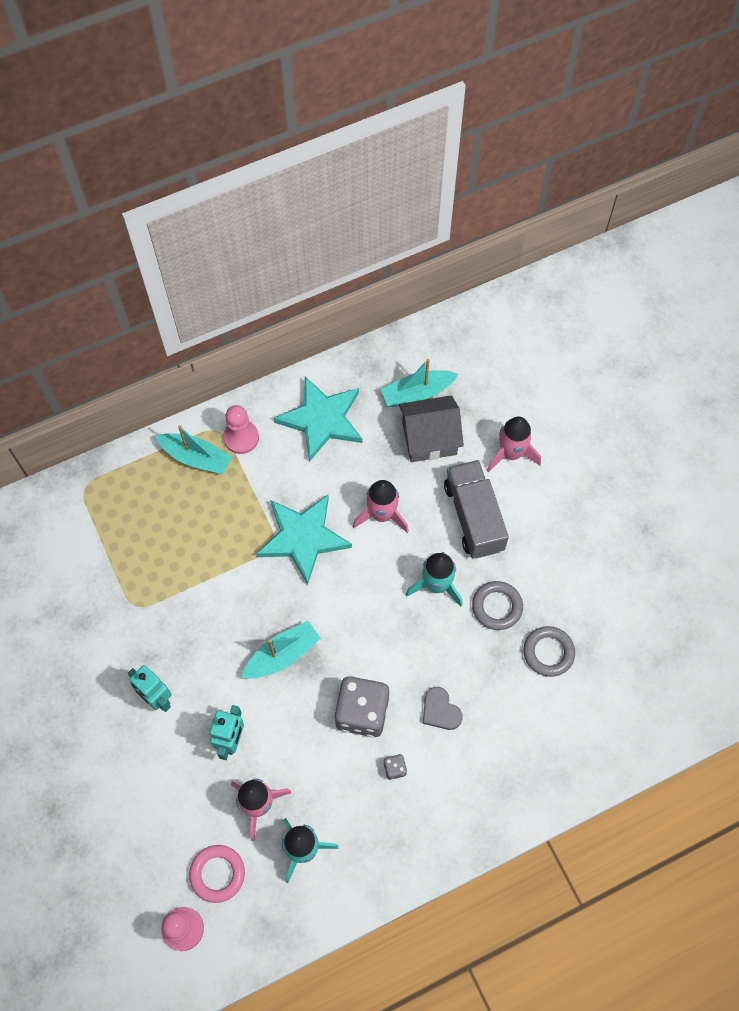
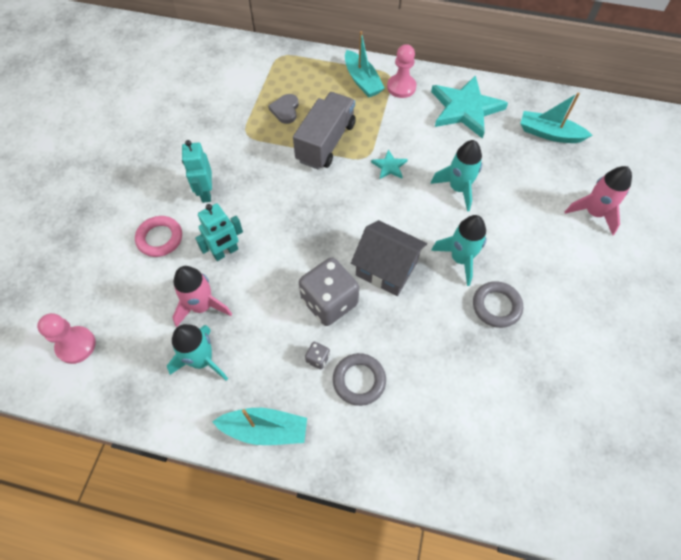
camera: 40 degrees right, 5 degrees down
pink ring [189,845,245,903] -> pink ring moved to [135,216,182,257]
turquoise boat [242,621,321,679] -> turquoise boat moved to [212,408,307,445]
turquoise star [256,495,352,585] -> turquoise star [371,149,408,179], size x0.44
pink rocket [353,480,409,533] -> turquoise rocket [430,140,482,212]
grey house [399,396,464,462] -> grey house moved to [351,220,427,296]
grey heart [423,687,463,730] -> grey heart moved to [268,94,299,124]
grey truck [444,460,509,559] -> grey truck moved to [293,92,356,169]
grey ring [523,626,575,677] -> grey ring moved to [333,353,386,406]

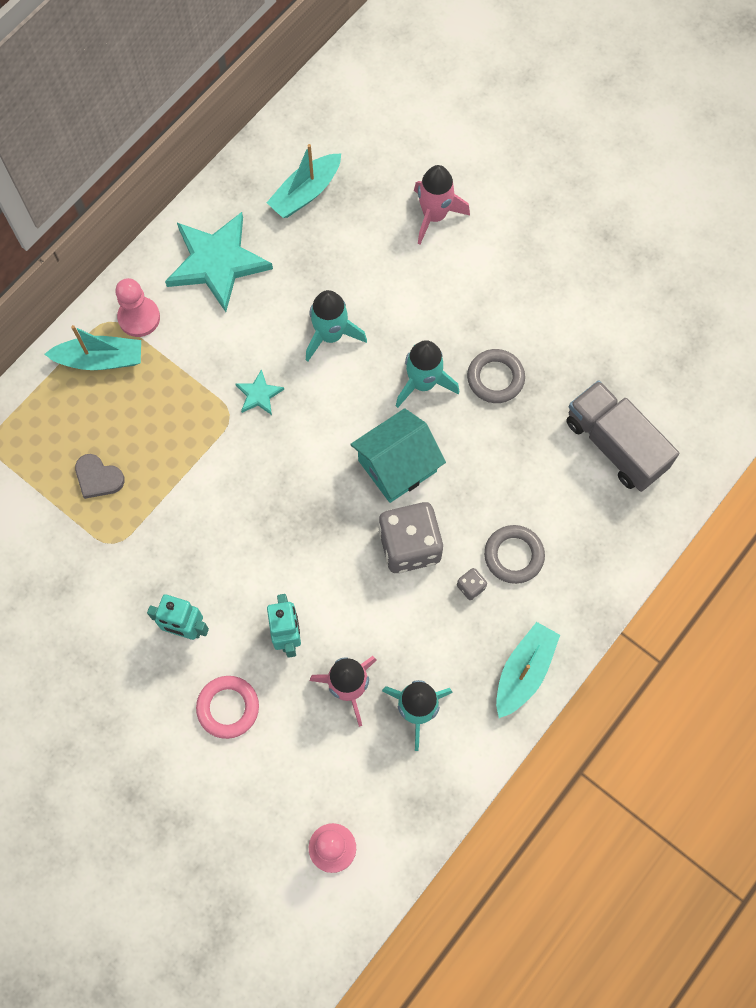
camera: 65 degrees left, 10 degrees up
grey truck [293,92,356,169] -> grey truck moved to [566,380,679,492]
grey house [351,220,427,296] -> turquoise house [350,408,446,503]

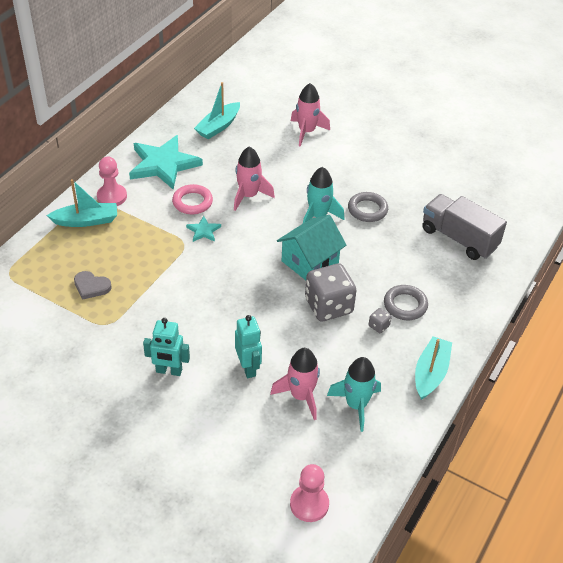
camera: 10 degrees left, 25 degrees down
pink ring [196,676,259,739] -> pink ring moved to [172,184,213,214]
turquoise rocket [306,290,367,362] -> pink rocket [234,146,275,211]

